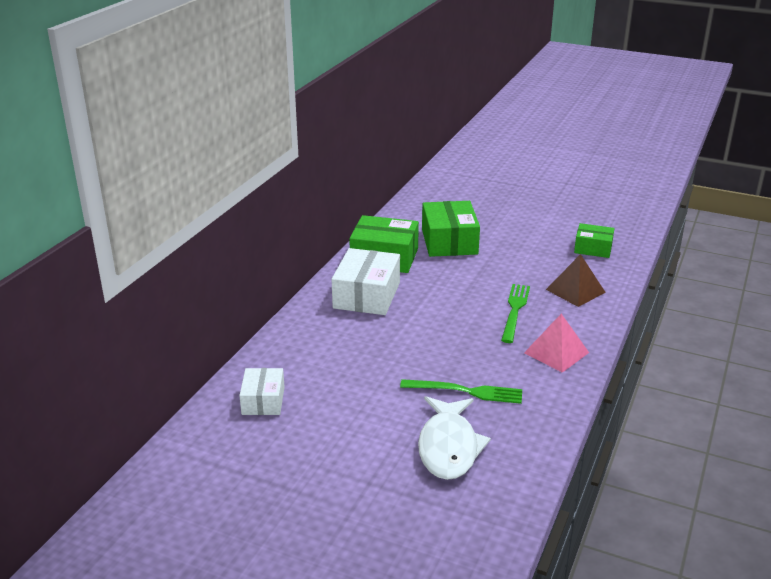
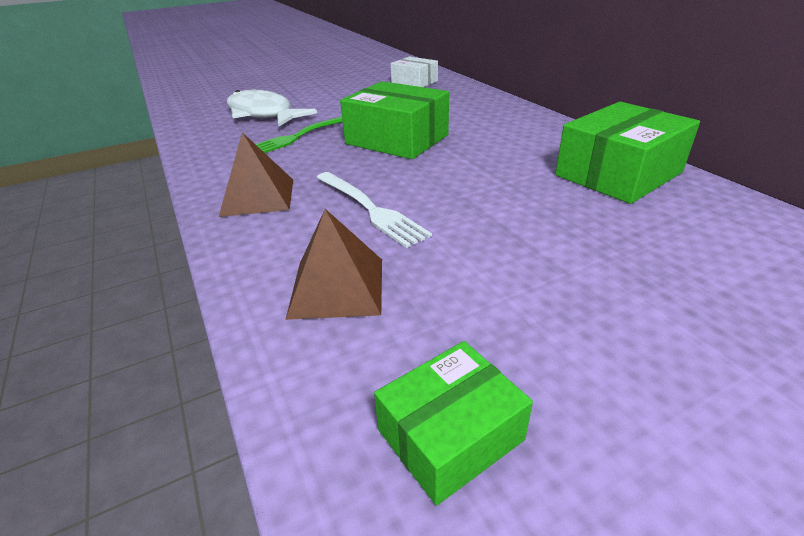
camera: 130 degrees right, 5 degrees up
white box [332,248,400,315] -> none
green box [422,201,480,257] -> green box moved to [340,81,449,159]
green fork [501,284,530,343] -> white fork [316,172,432,248]
pink pyramid [524,314,589,373] -> brown pyramid [219,132,293,217]

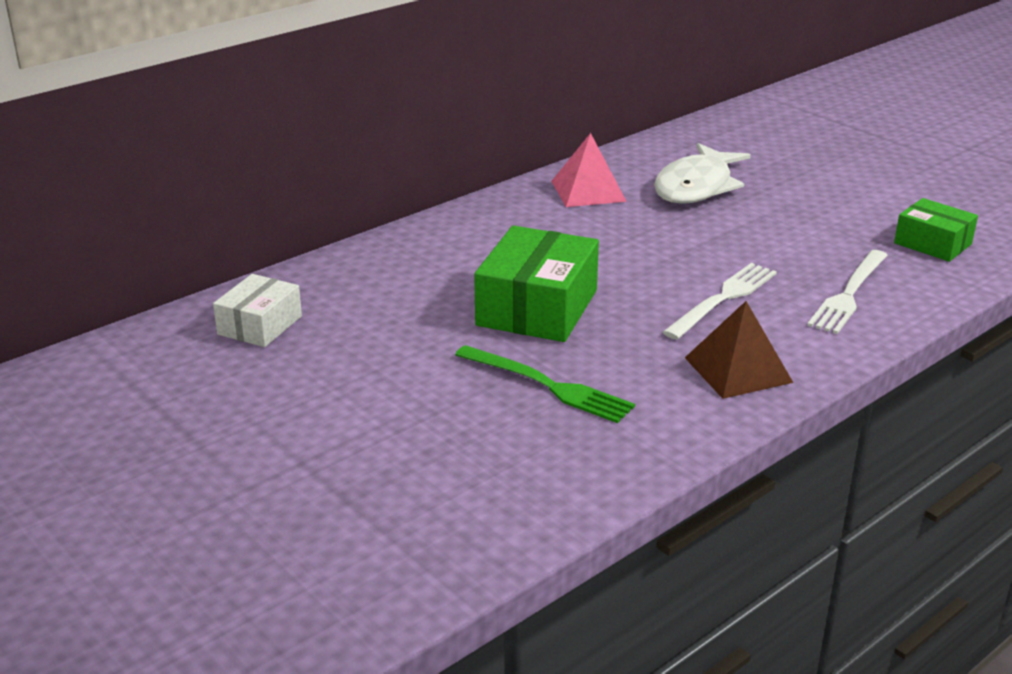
camera: 105 degrees left, 5 degrees down
white fish [227,90,317,126] -> white fish moved to [654,143,751,204]
brown pyramid [286,209,382,320] -> white fork [807,250,888,334]
green box [555,102,700,204] -> pink pyramid [551,133,627,207]

